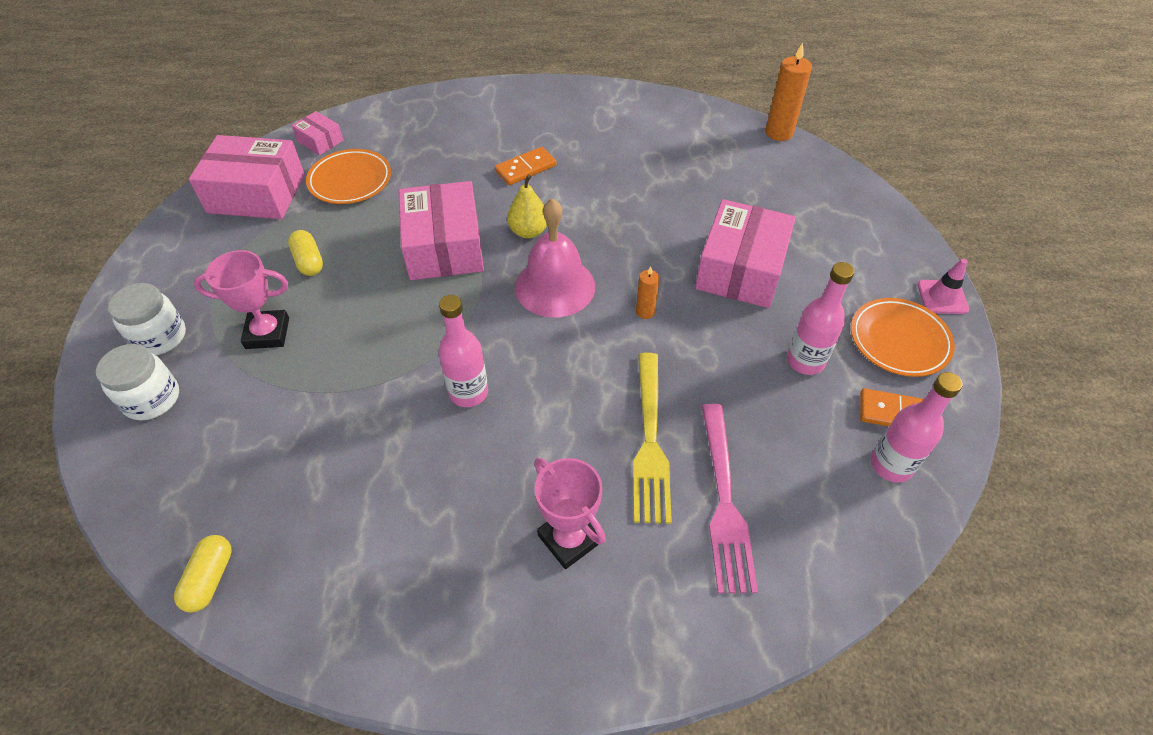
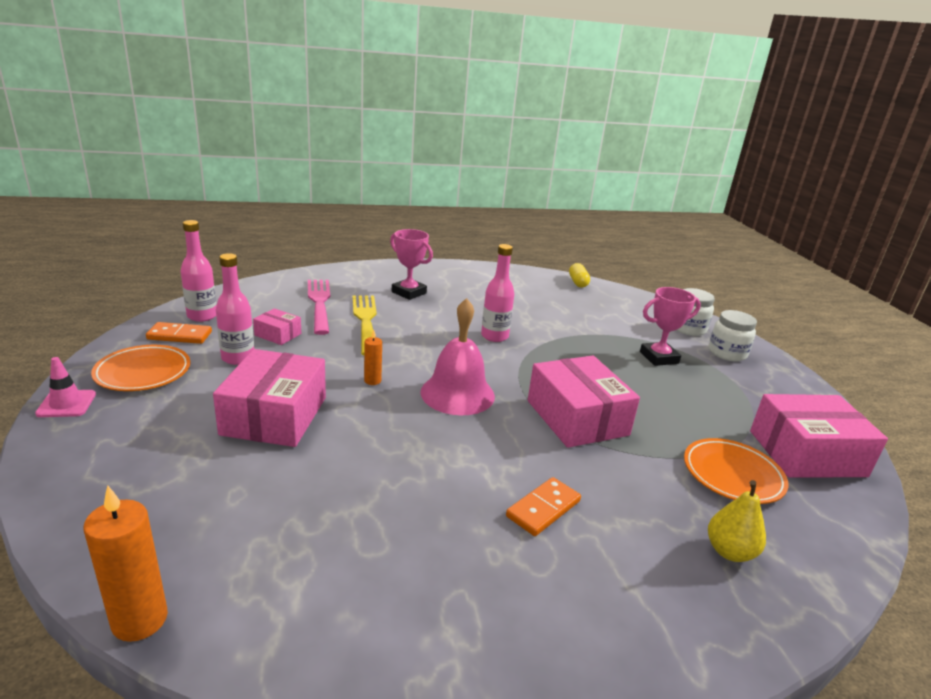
camera: 165 degrees right, 25 degrees down
yellow capsule [288,230,323,276] -> none
pink box [291,111,343,155] -> pink box moved to [253,308,301,345]
yellow pear [507,175,547,239] -> yellow pear moved to [708,480,766,562]

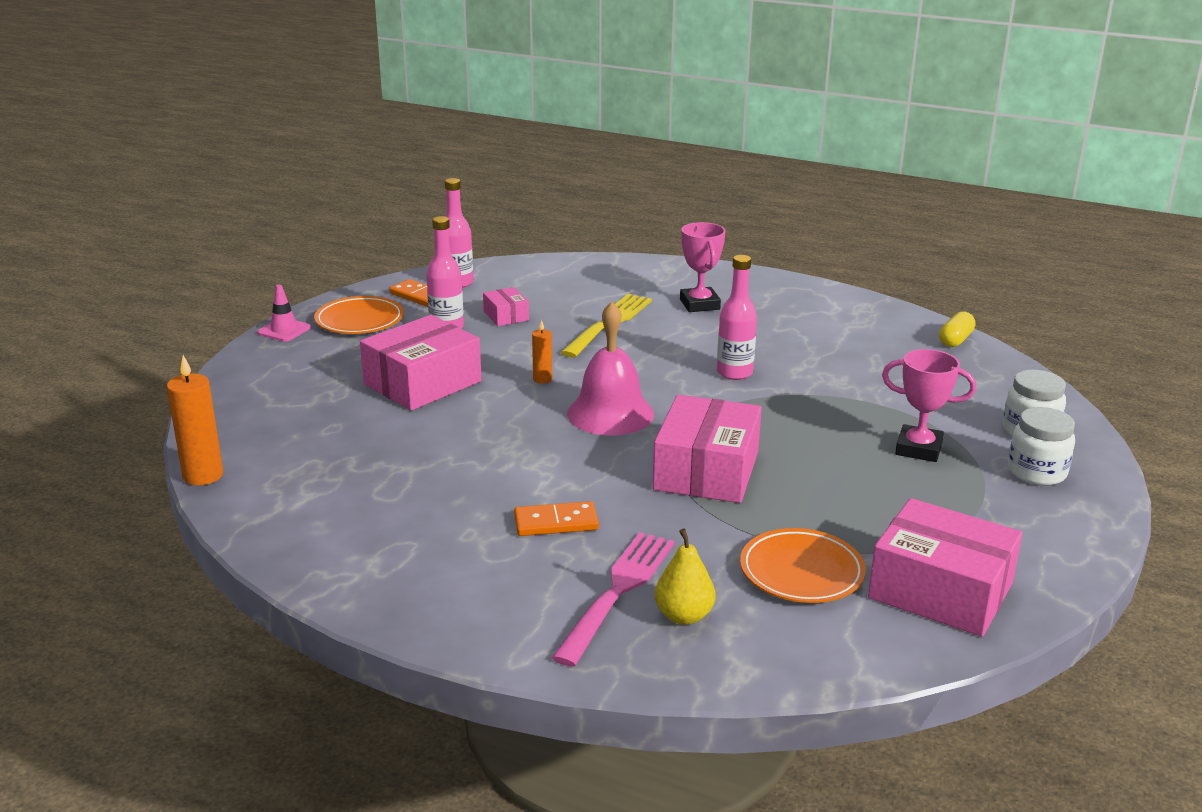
camera: 40 degrees right, 0 degrees up
pink fork [308,280,330,335] -> pink fork moved to [552,532,675,667]

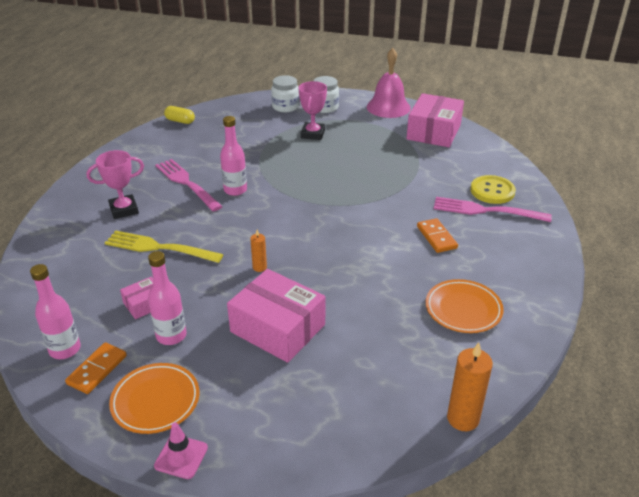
camera: 100 degrees left, 10 degrees up
pink bell [567,302,654,435] -> pink bell moved to [367,48,411,118]
pink box [653,395,762,503] -> none
yellow pear [655,528,715,625] -> yellow button [471,175,516,204]
orange plate [740,528,866,603] -> orange plate moved to [426,279,504,333]
none -> pink fork [155,159,223,211]

